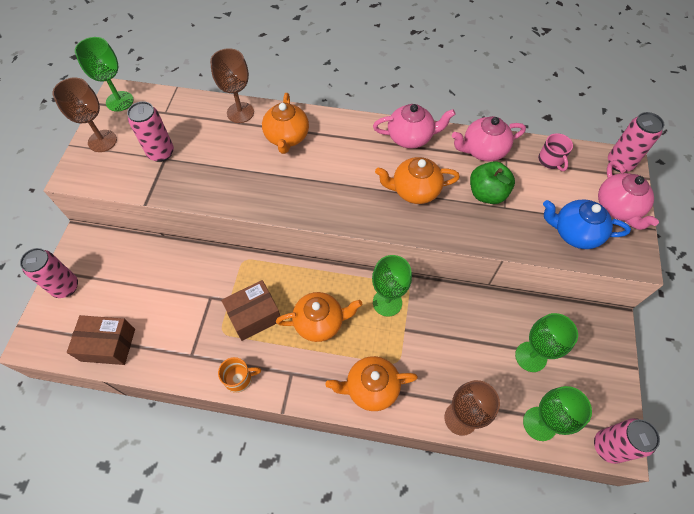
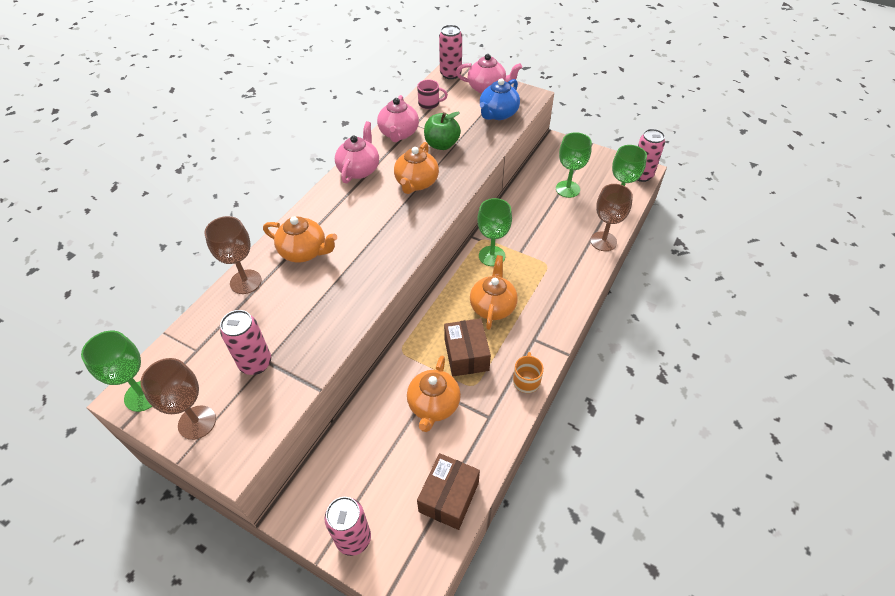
camera: 70 degrees left, 10 degrees down
orange teapot [326,356,418,411] -> orange teapot moved to [407,355,461,432]

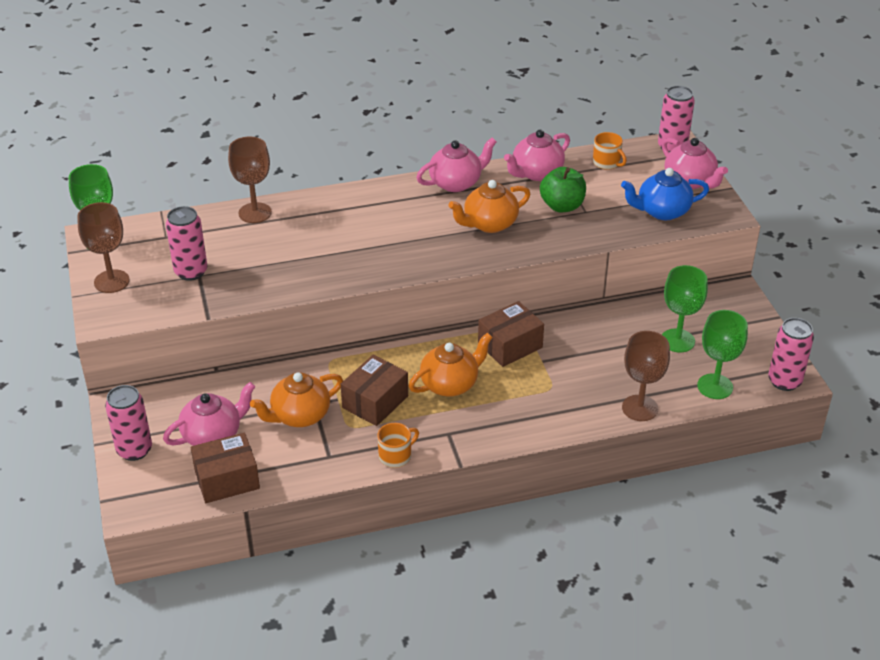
camera: 45 degrees right, 10 degrees down
orange teapot [263,216,337,262] -> none
pink mug [417,80,448,109] -> orange mug [593,132,627,170]
green goblet [477,198,512,266] -> brown box [478,301,544,367]
none -> pink teapot [163,382,255,446]

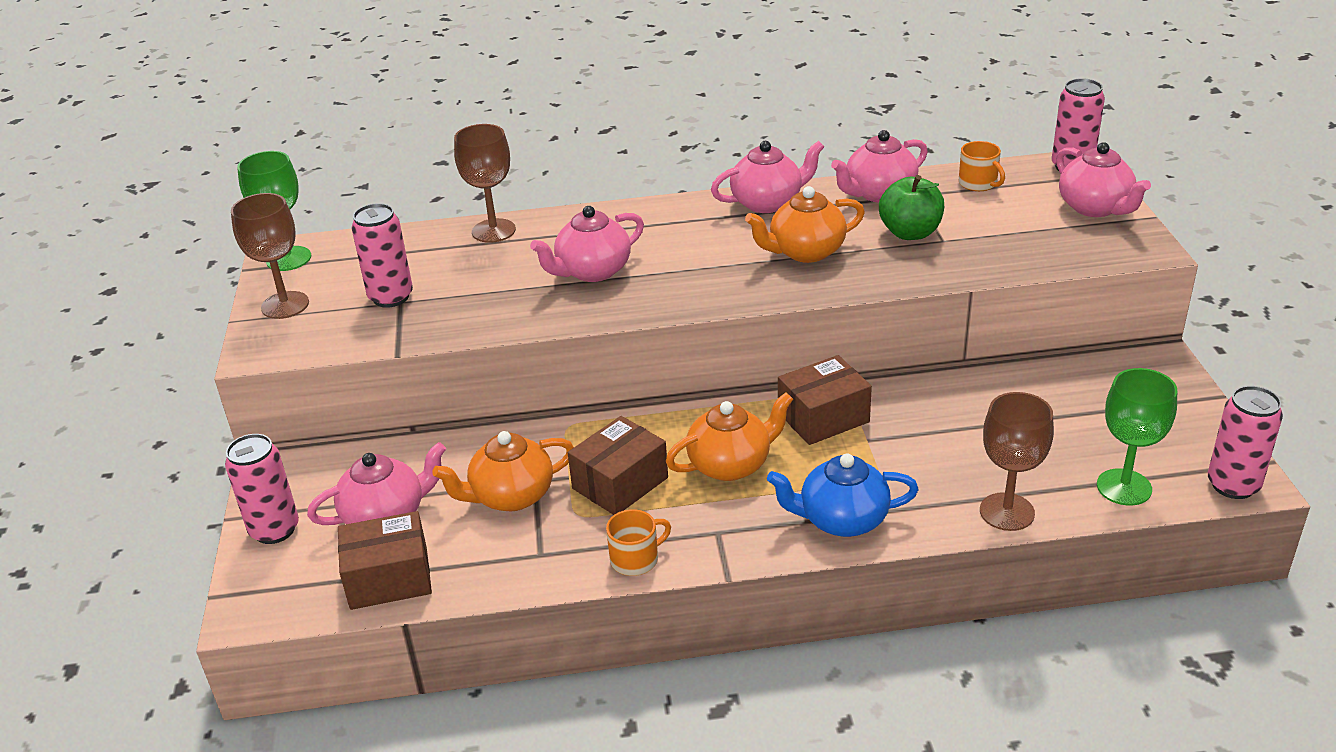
camera: 10 degrees right, 5 degrees down
blue teapot [621,168,709,220] -> blue teapot moved to [767,453,919,537]
green goblet [662,265,708,353] -> none
none -> pink teapot [530,206,644,282]

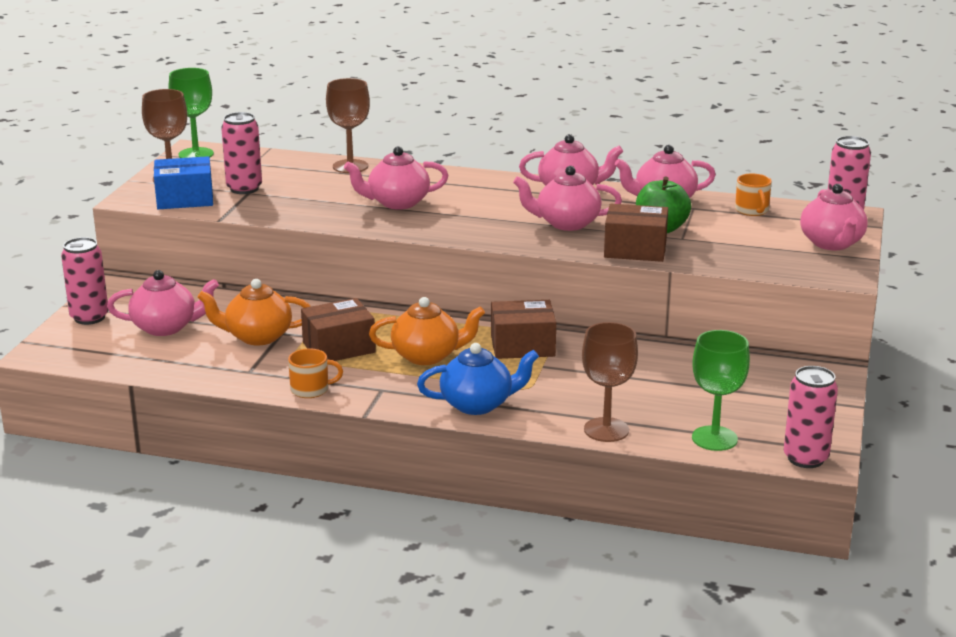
camera: 20 degrees right, 10 degrees down
brown box [338,511,432,610] -> brown box moved to [604,204,668,262]
orange teapot [745,186,865,263] -> pink teapot [513,166,622,231]
blue teapot [767,453,919,537] -> blue teapot turned 150 degrees clockwise [417,343,539,415]
none -> blue box [154,156,213,209]

